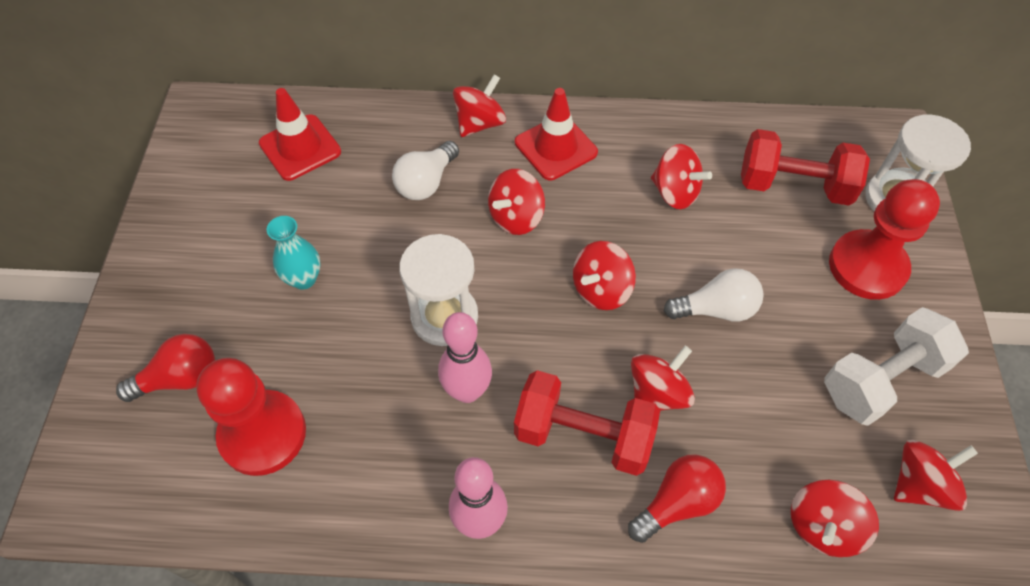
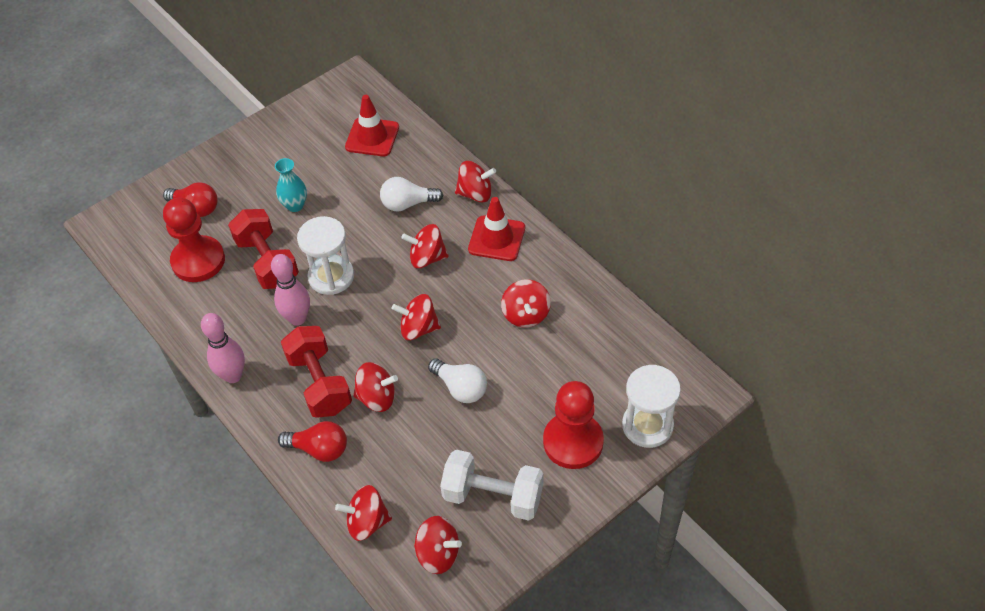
camera: 50 degrees right, 5 degrees down
red dumbbell [741,129,870,206] -> red dumbbell moved to [228,209,299,289]

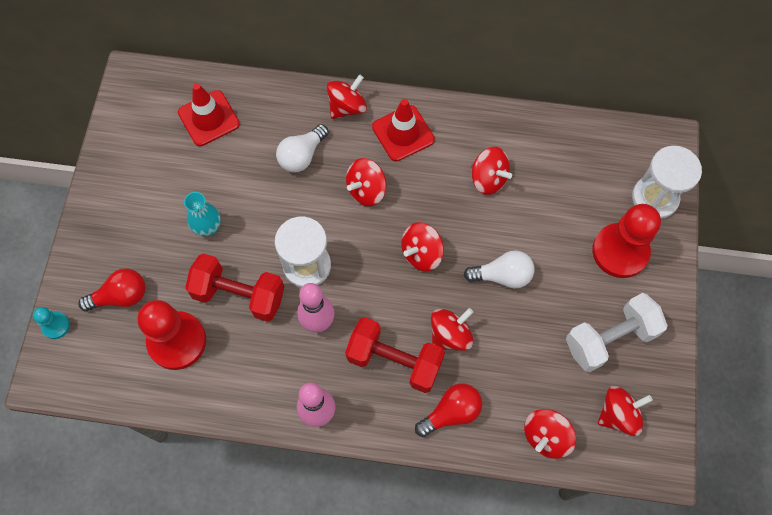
camera: 45 degrees left, 15 degrees up
none -> turquoise pawn [33,307,70,339]

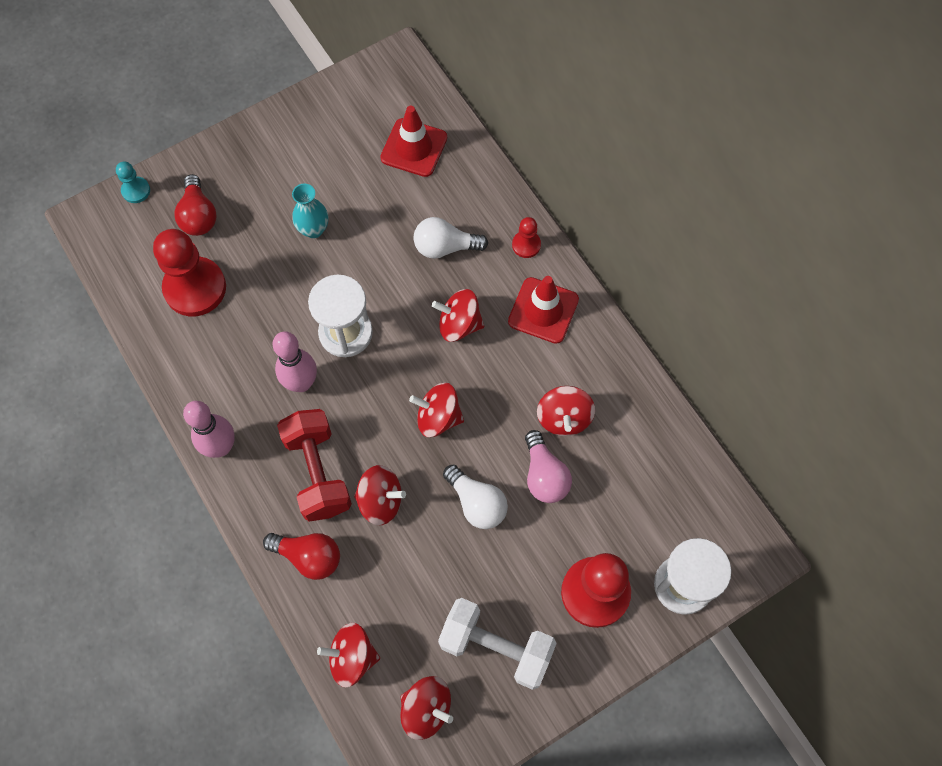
camera: 50 degrees right, 0 degrees up
red light bulb [78,268,146,311] -> red light bulb turned 45 degrees clockwise [174,174,216,236]
red dumbbell [185,253,284,322] -> none
red spinning top [327,74,367,119] -> red pawn [512,217,541,258]
none -> pink light bulb [525,430,572,503]

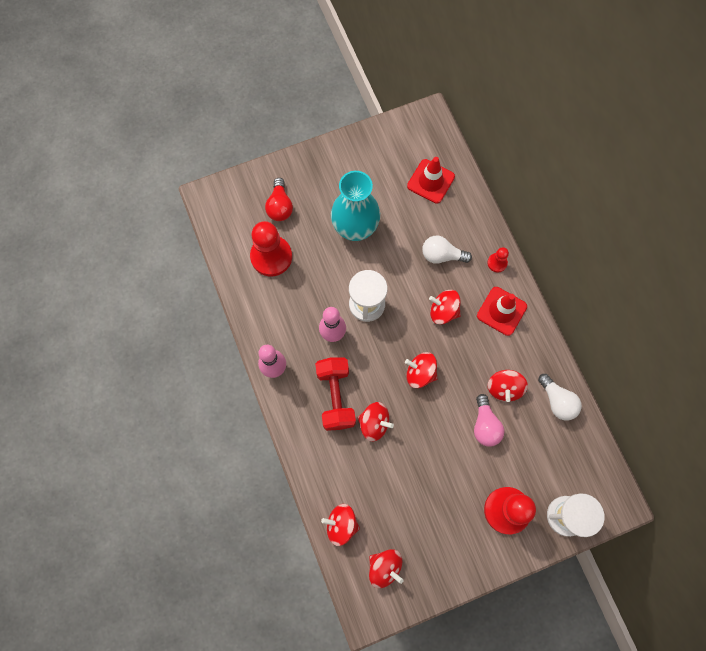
camera: 10 degrees right, 5 degrees up
turquoise pawn [116,162,150,203] -> none
red light bulb [263,533,340,580] -> none
turquoise vase [292,184,328,238] -> turquoise vase [331,171,380,241], size x1.99
white dumbbell [438,598,557,690] -> none
white light bulb [443,465,508,529] -> white light bulb moved to [538,374,582,420]

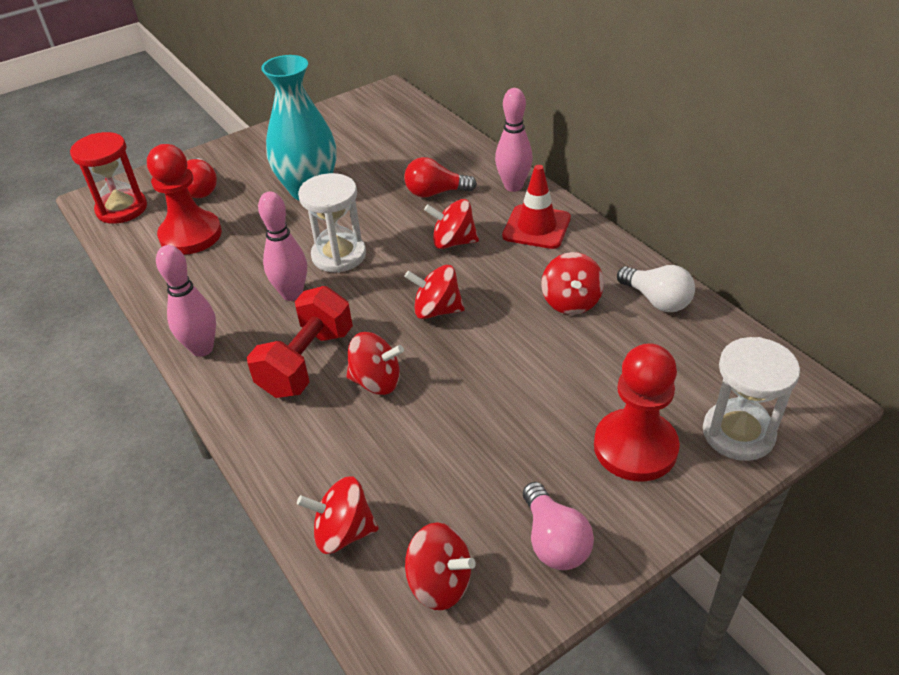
camera: 10 degrees left, 30 degrees down
red dumbbell [315,357,356,431] -> red dumbbell turned 45 degrees clockwise [247,286,353,398]
red traffic cone [407,157,455,204] -> none
white light bulb [422,235,472,264] -> red light bulb [404,157,477,198]
pink light bulb [474,394,505,447] -> pink light bulb moved to [523,482,594,570]
red pawn [487,247,509,273] -> pink bowling pin [495,88,533,192]
none -> red hourglass [70,132,147,224]

